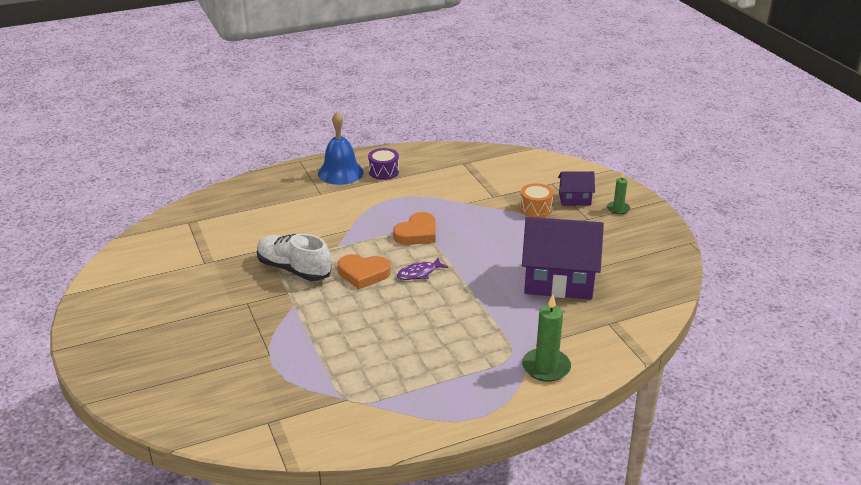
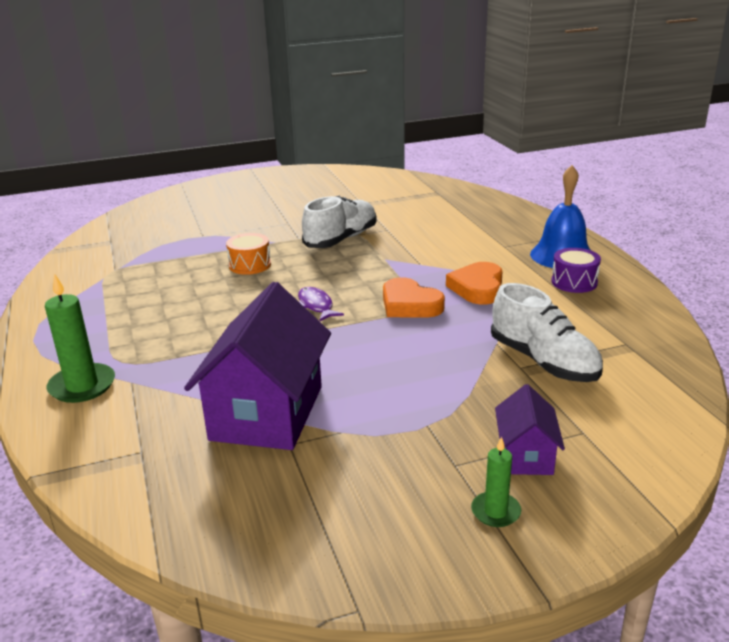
camera: 95 degrees right, 5 degrees down
orange heart [338,254,391,289] -> orange heart moved to [446,262,503,305]
orange drum [520,183,553,218] -> orange drum moved to [226,233,271,275]
none -> white shoe [491,283,603,382]

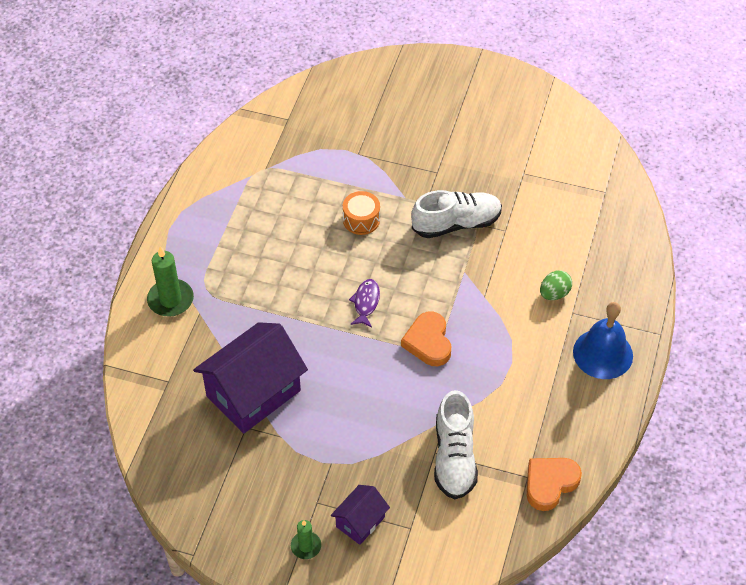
camera: 35 degrees right, 25 degrees up
orange heart [446,262,503,305] -> orange heart moved to [527,458,582,511]
purple drum [551,248,601,293] -> none
none -> green egg [540,271,572,300]

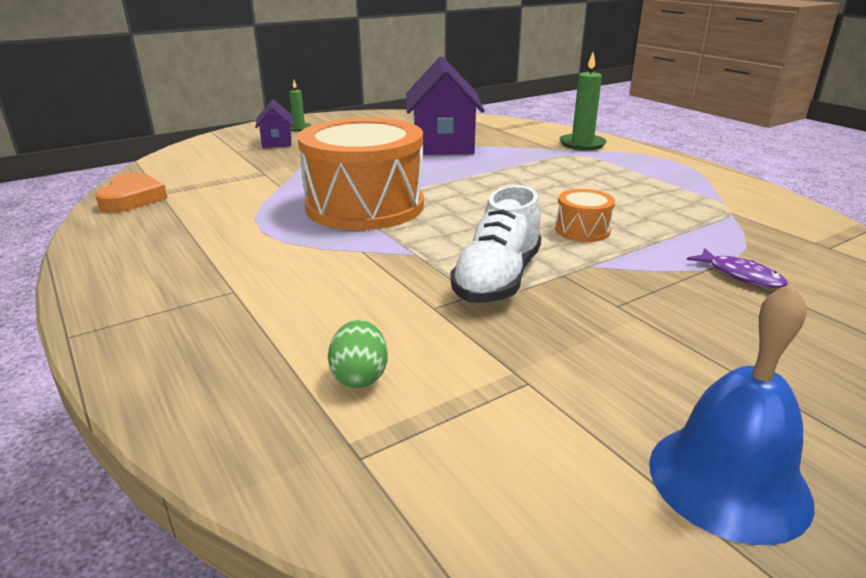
camera: 130 degrees right, 25 degrees down
purple fish [349,279,380,328] -> purple fish moved to [687,248,788,288]
orange heart [401,312,451,366] -> orange drum [298,118,424,230]
white shoe [434,390,478,499] -> none
green egg [540,271,572,300] -> green egg moved to [328,320,388,388]
blue bell [573,302,633,379] -> blue bell moved to [649,283,815,545]

